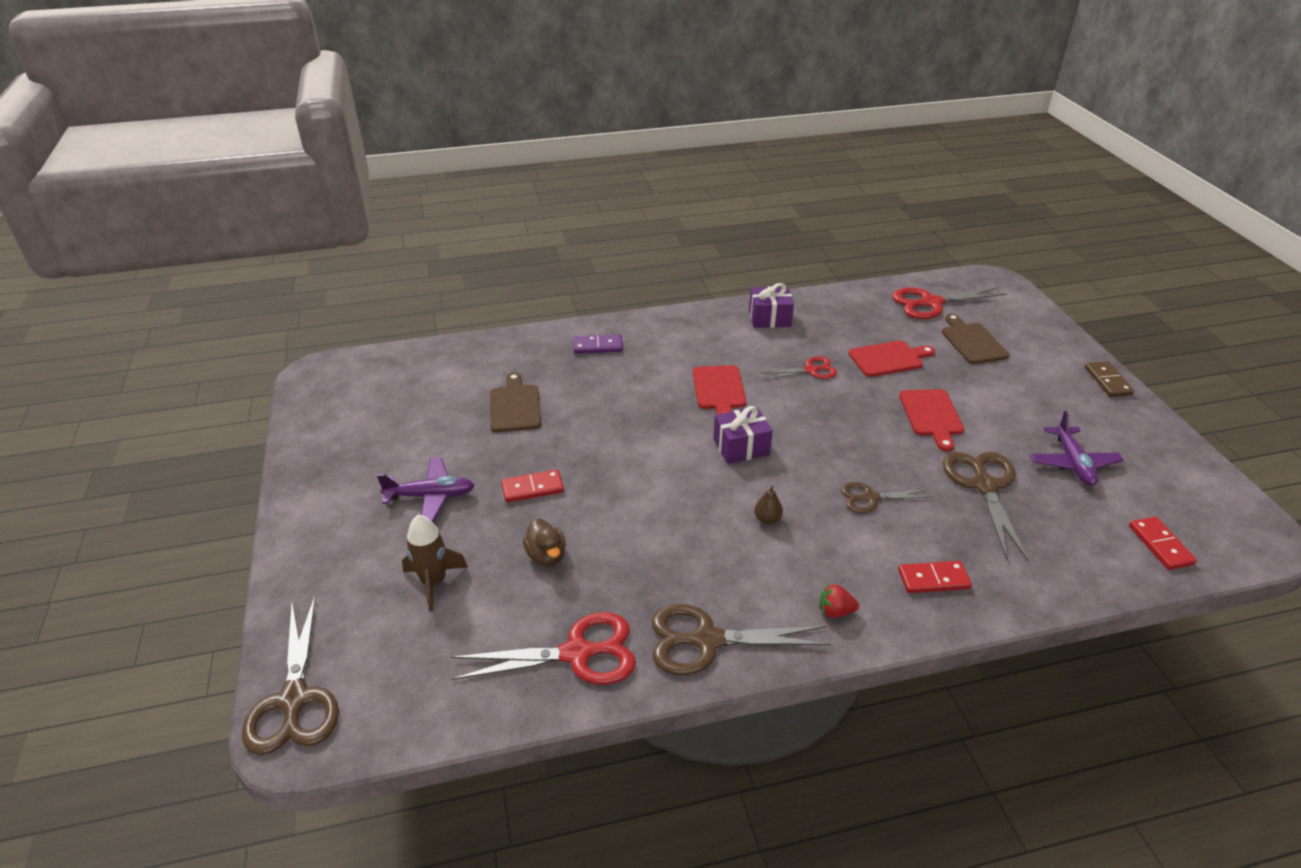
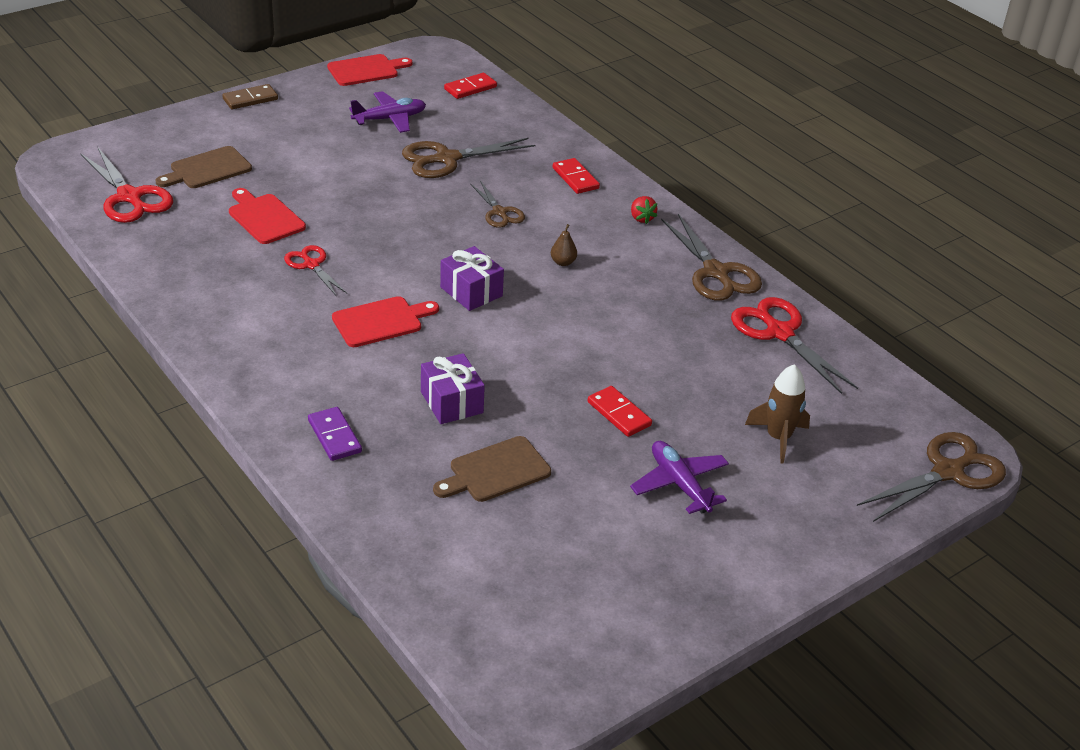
camera: 115 degrees left, 0 degrees up
brown duck [523,518,566,567] -> none
purple gift [749,283,794,328] -> purple gift moved to [421,353,485,424]
red cutting board [899,389,964,451] -> red cutting board moved to [327,54,413,86]

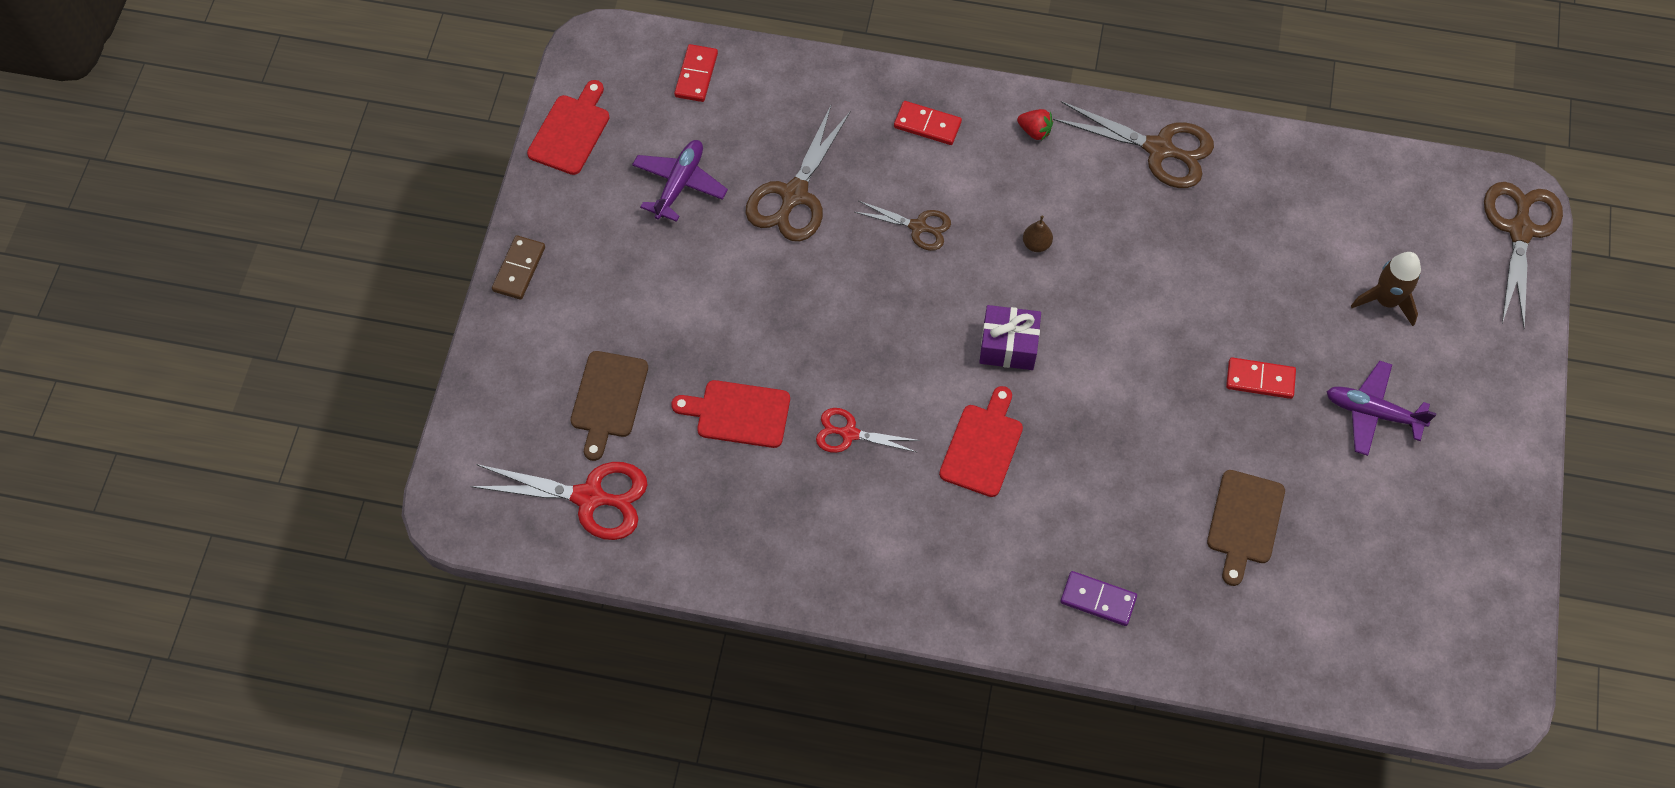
camera: 40 degrees left, 25 degrees up
purple gift [421,353,485,424] -> none
red scissors [731,297,858,394] -> none

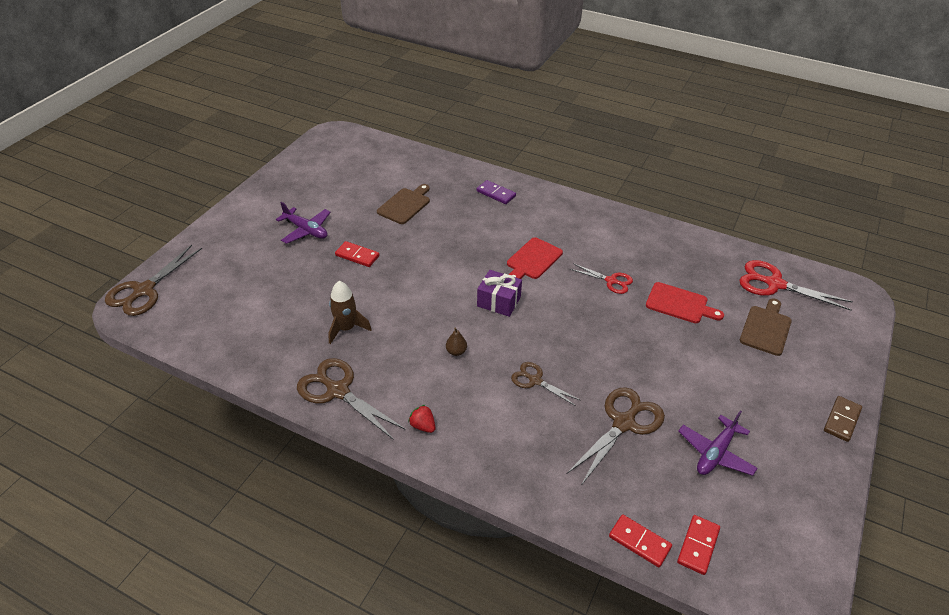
camera: 165 degrees left, 20 degrees down
red cutting board [527,80,610,175] -> none
red domino [894,101,962,145] -> red domino moved to [609,514,672,567]
brown rocket [1351,252,1421,326] -> brown rocket moved to [328,281,372,344]

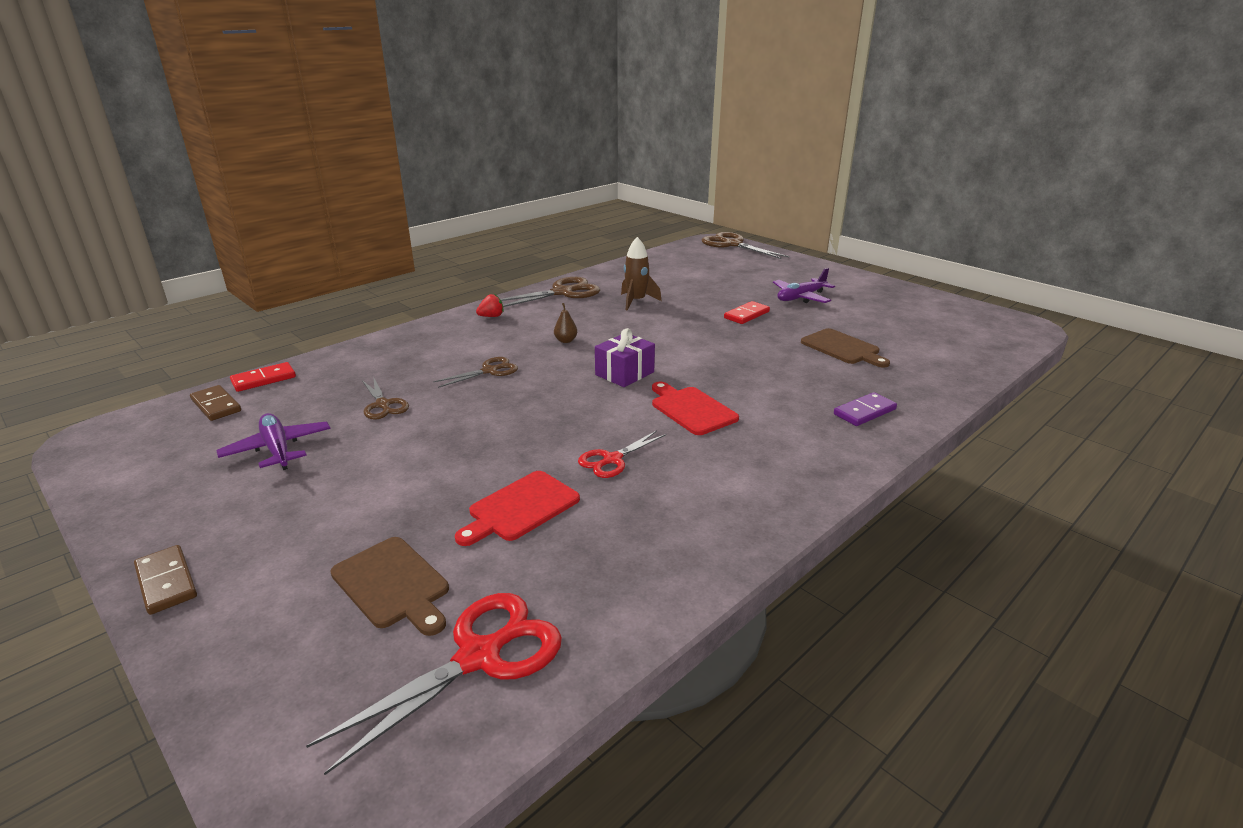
camera: 110 degrees right, 15 degrees down
brown scissors [567,387,665,484] -> brown scissors [362,377,409,420], size x0.59
red domino [677,515,720,575] -> brown domino [190,385,241,421]

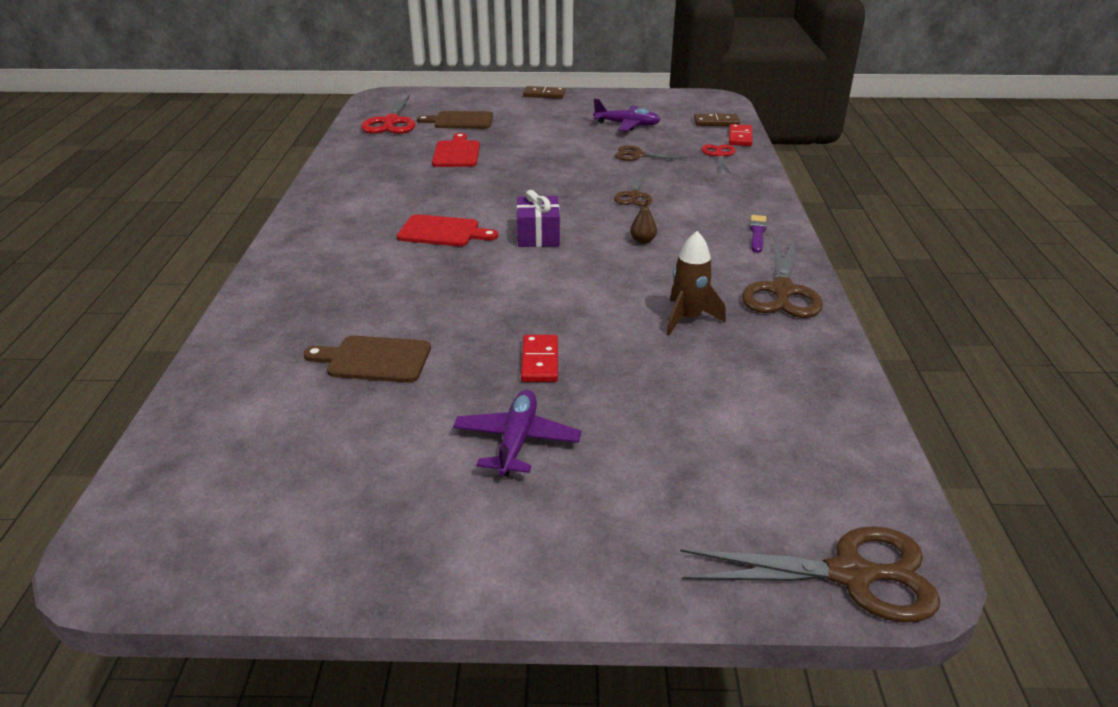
camera: 135 degrees right, 5 degrees up
red strawberry [476,294,504,317] -> purple brush [750,215,767,253]
red scissors [578,430,666,478] -> red scissors moved to [701,144,735,174]
purple domino [834,392,897,426] -> none

